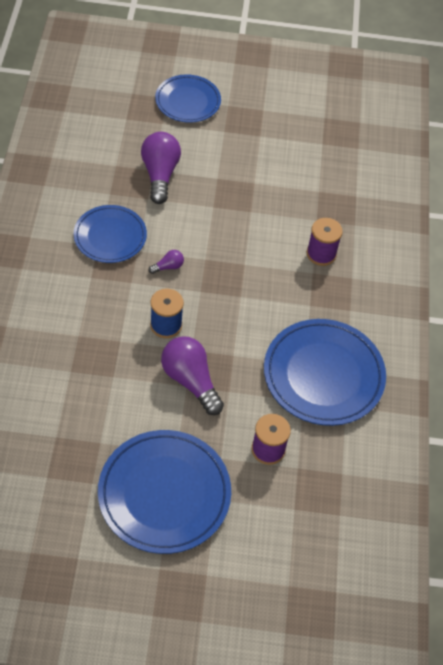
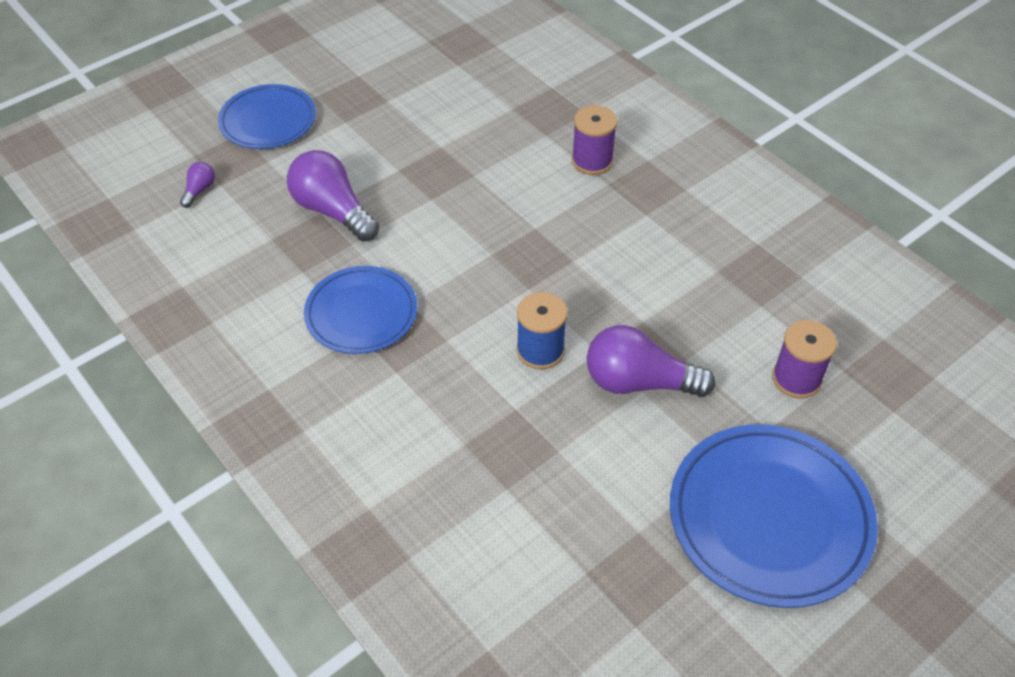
camera: 40 degrees left, 5 degrees down
purple light bulb [149,250,184,274] -> purple light bulb moved to [180,162,215,208]
blue plate [264,319,386,426] -> none

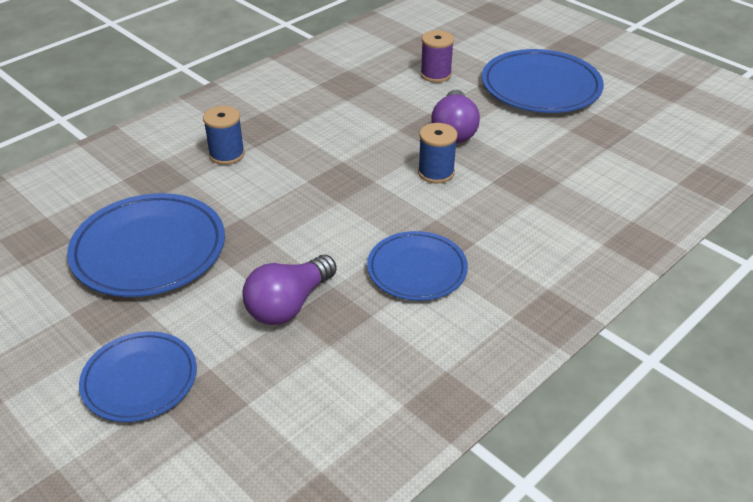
camera: 95 degrees left, 10 degrees down
purple light bulb [180,162,215,208] -> none
purple spool [572,105,618,175] -> blue spool [203,106,245,165]
none -> blue plate [67,193,225,297]

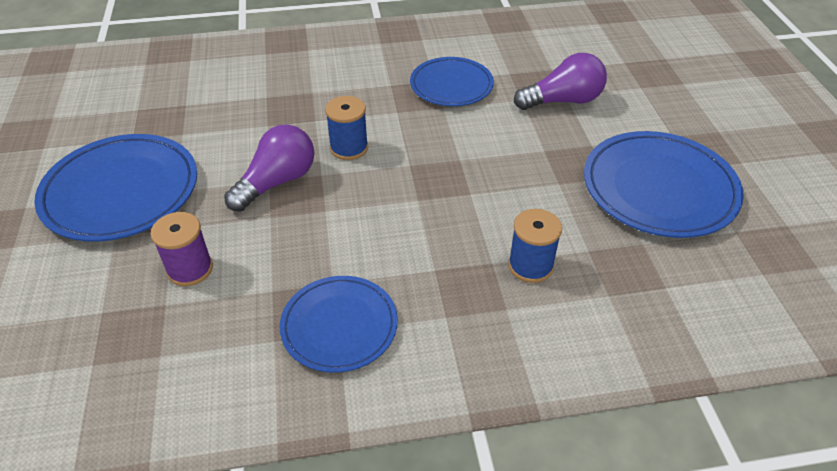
camera: 145 degrees left, 5 degrees up
blue plate [79,331,197,422] -> blue plate moved to [280,276,398,373]

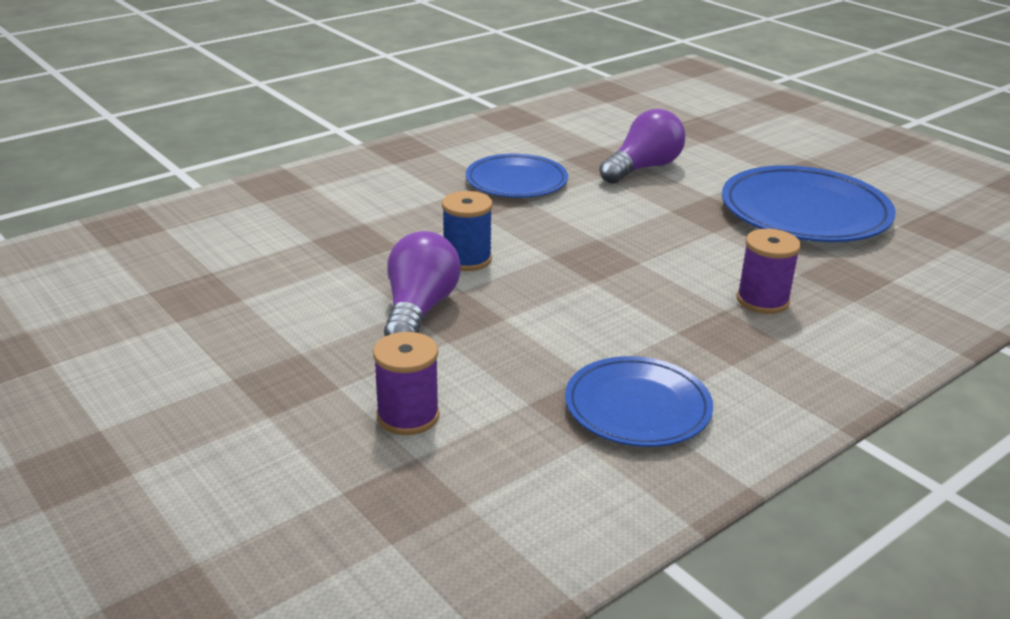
camera: 30 degrees left, 15 degrees down
blue plate [34,134,197,242] -> none
blue spool [508,209,562,283] -> purple spool [737,229,801,314]

